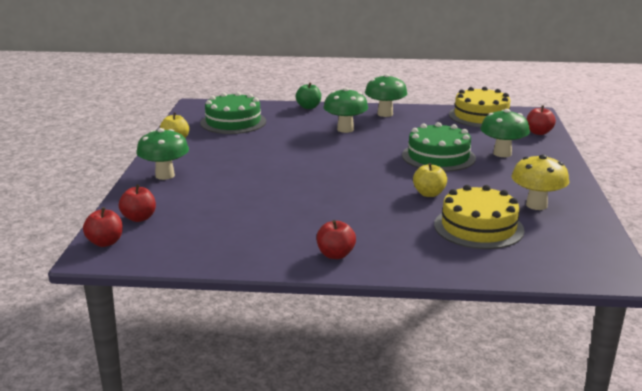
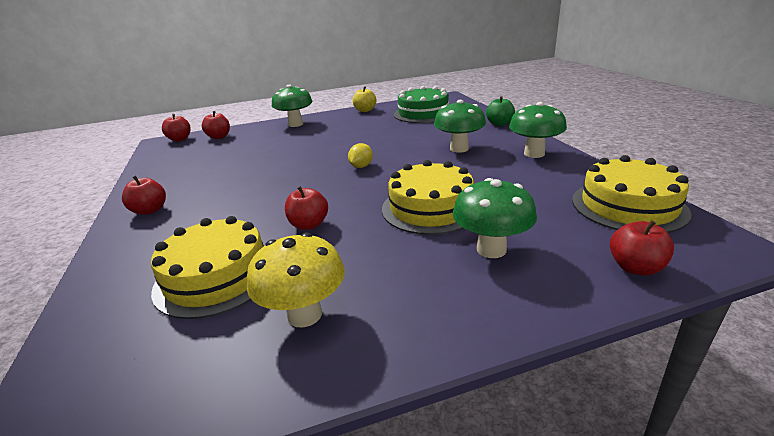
camera: 70 degrees right, 5 degrees up
green cake [402,122,476,172] -> yellow cake [382,160,474,235]
yellow apple [413,163,447,197] -> red apple [285,186,328,230]
none -> yellow lemon [348,143,373,168]

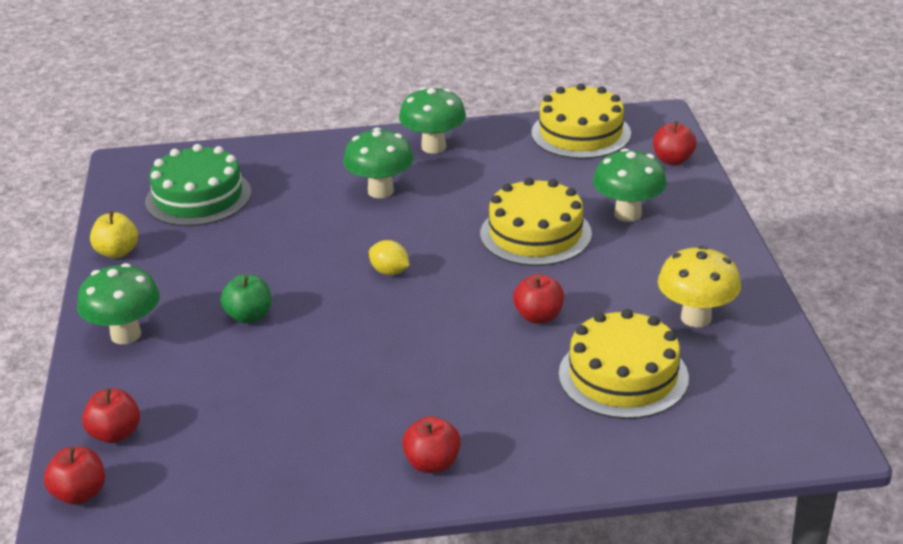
camera: 80 degrees left, 5 degrees up
green apple [486,96,515,126] -> green apple moved to [221,274,271,324]

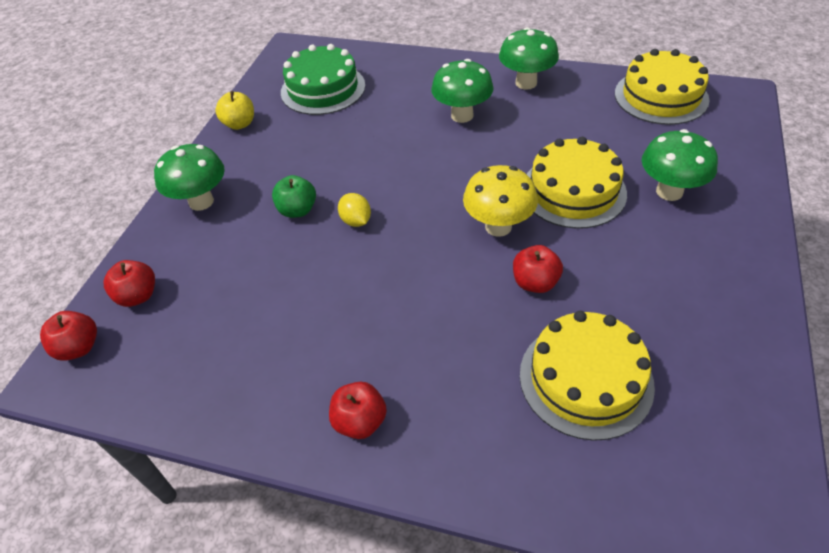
camera: 25 degrees right, 15 degrees up
yellow lemon [369,240,410,275] -> yellow lemon moved to [338,193,371,227]
red apple [653,121,696,165] -> none
yellow mushroom [658,246,741,327] -> yellow mushroom moved to [463,165,538,237]

